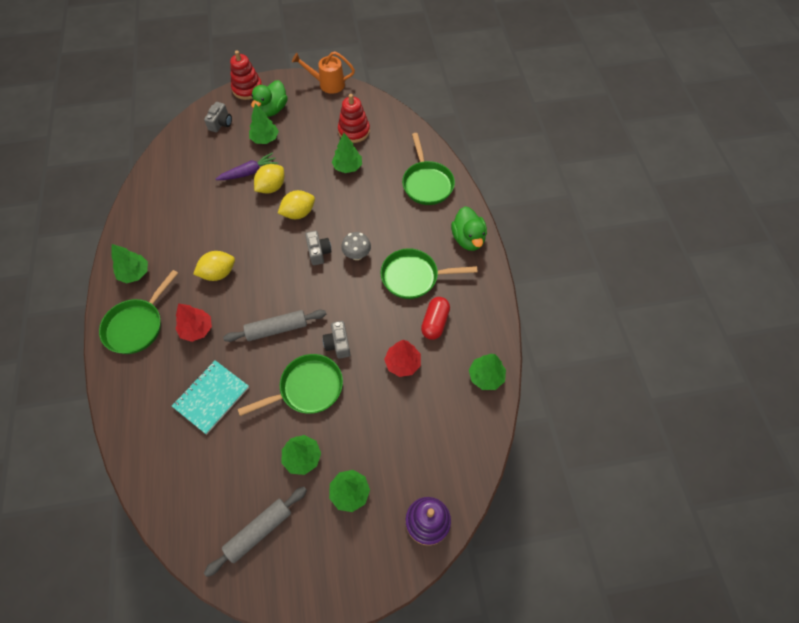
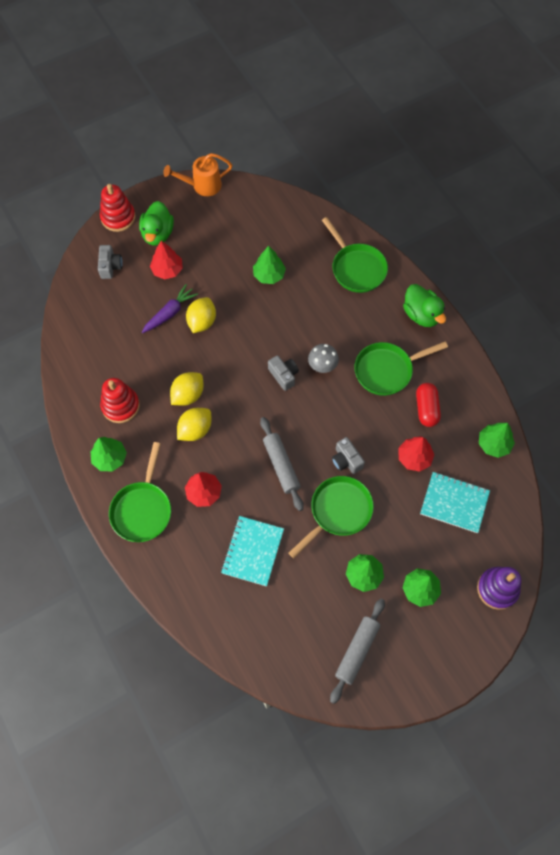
camera: 20 degrees left, 5 degrees up
grey rolling pin [223,310,326,342] -> grey rolling pin turned 75 degrees counterclockwise [260,417,304,511]
green tree [249,104,279,144] -> red tree [150,241,183,279]
yellow lemon [278,190,315,219] -> yellow lemon moved to [170,372,204,406]
red stacking toy [338,94,370,143] -> red stacking toy moved to [100,378,140,423]
none -> turquoise notebook [420,472,490,533]

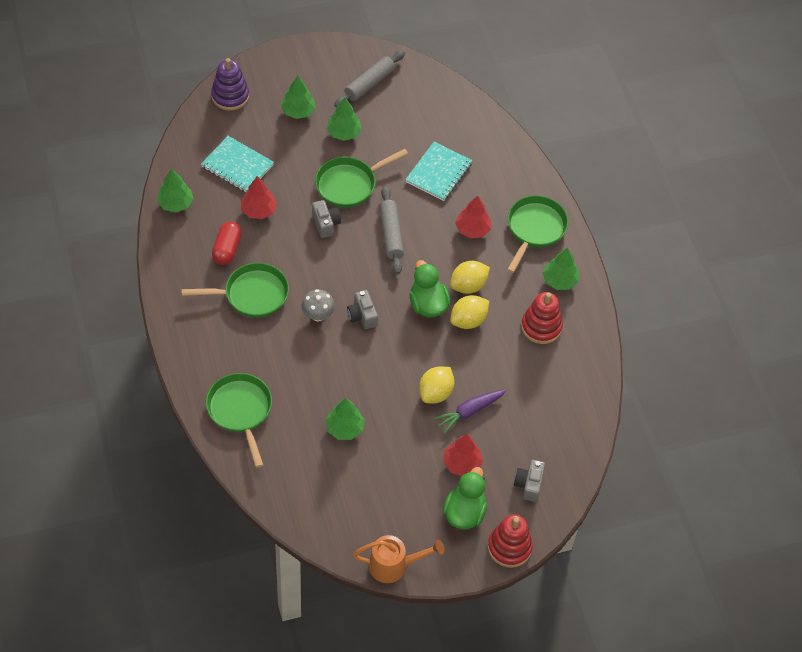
camera: 170 degrees left, 10 degrees down
green duck [403,284,446,327] -> green duck moved to [410,260,451,317]

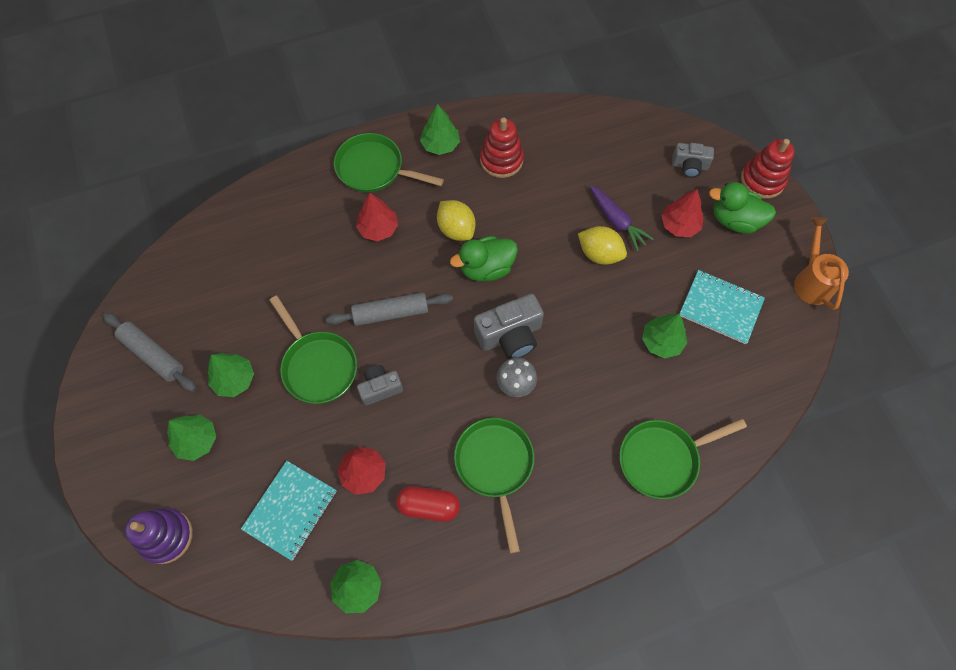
camera: 90 degrees left, 10 degrees up
grey camera [347,290,378,329] -> grey camera [474,294,544,359], size x1.61
turquoise notebook [405,142,472,201] -> turquoise notebook moved to [680,270,765,344]
yellow lemon [450,295,489,329] -> none

